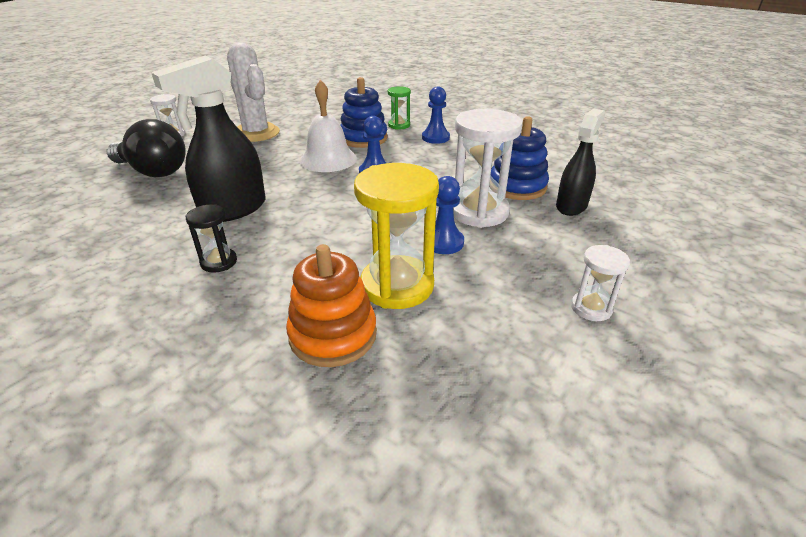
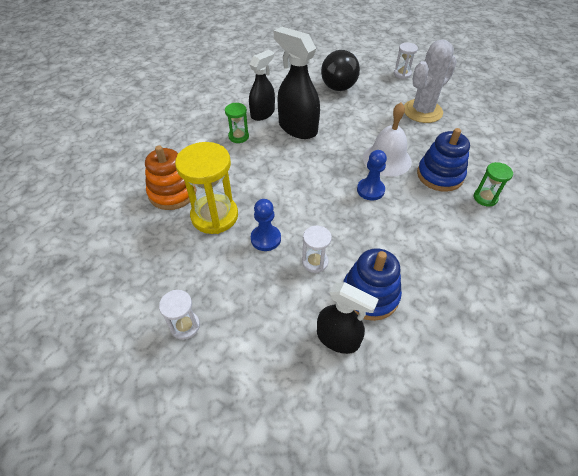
camera: 85 degrees right, 15 degrees up
black hourglass [186,204,237,273] -> green hourglass [225,103,249,143]
blue pawn [422,87,450,144] -> none
white hourglass [453,109,522,228] -> white hourglass [302,225,332,273], size x0.52
none -> black spray bottle [249,50,275,121]

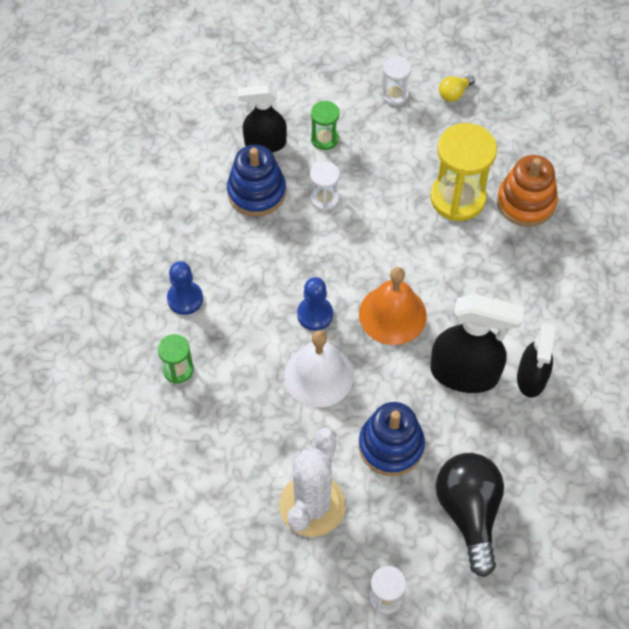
camera: 150 degrees right, 10 degrees up
green hourglass [225,103,249,143] -> green hourglass moved to [311,101,339,150]
blue pawn [251,199,281,251] -> blue pawn moved to [167,261,203,315]
blue stacking toy [417,128,470,192] -> blue stacking toy moved to [359,402,425,476]
none -> orange bell [359,267,427,345]
none -> yellow light bulb [439,75,475,102]

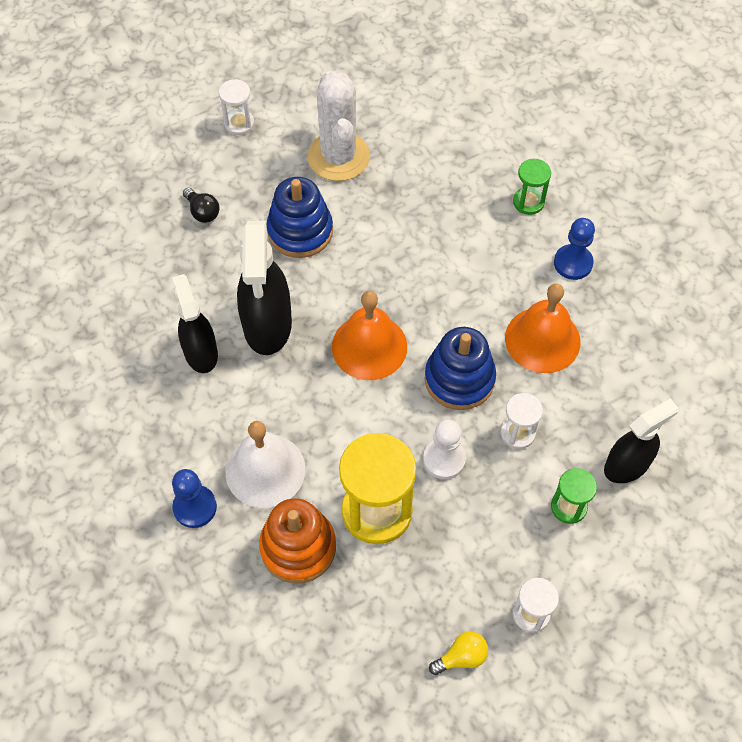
camera: 150 degrees right, 0 degrees up
blue stacking toy [227,145,286,217] -> blue stacking toy moved to [425,327,496,410]
white bell [284,330,354,407] -> white bell moved to [225,421,305,508]
blue pawn [297,277,333,331] -> blue pawn moved to [172,469,217,528]
black spray bottle [430,294,524,393] -> black spray bottle turned 75 degrees counterclockwise [237,221,292,355]
black light bulb [436,453,504,577] -> black light bulb [183,188,219,223], size x0.44
yellow light bulb [439,75,475,102] -> yellow light bulb turned 45 degrees clockwise [429,631,488,675]
none -> white pawn [423,420,466,479]
none -> orange bell [505,284,580,373]

